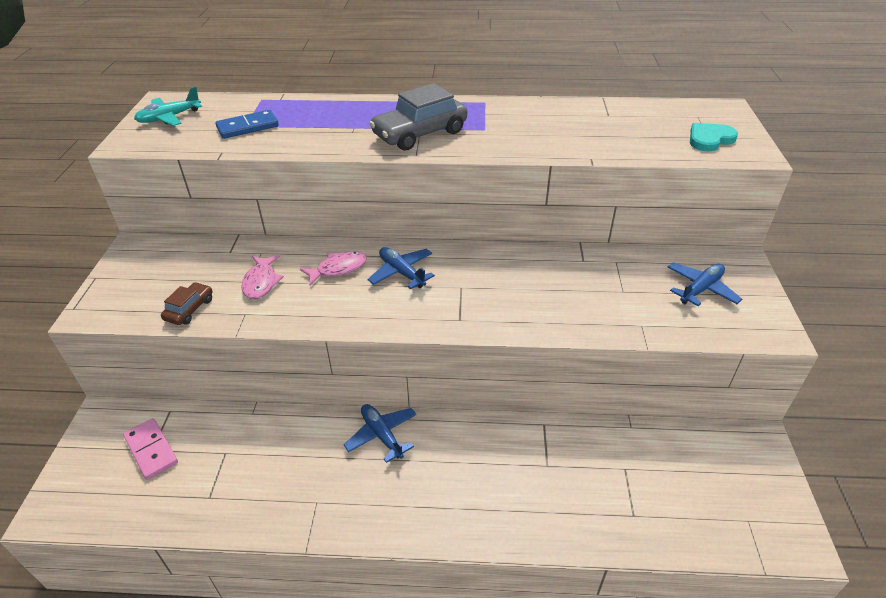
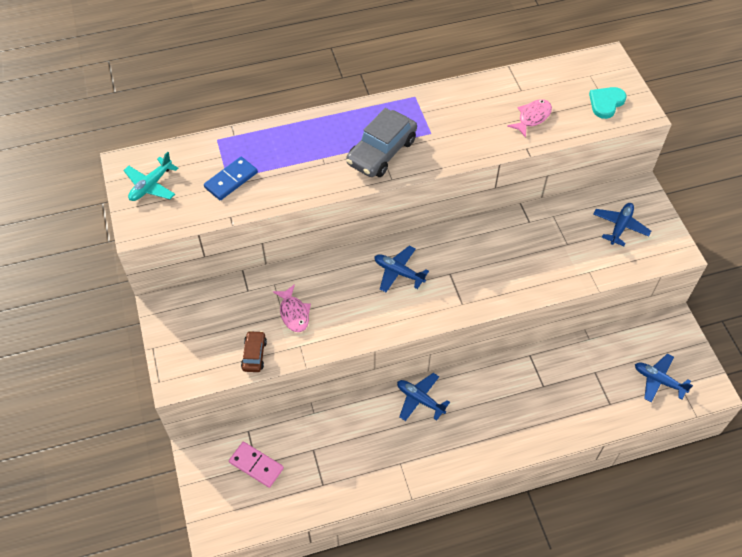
camera: 20 degrees left, 15 degrees up
pink fish [300,251,367,286] -> pink fish moved to [507,99,552,138]
none -> blue plane [635,353,693,402]

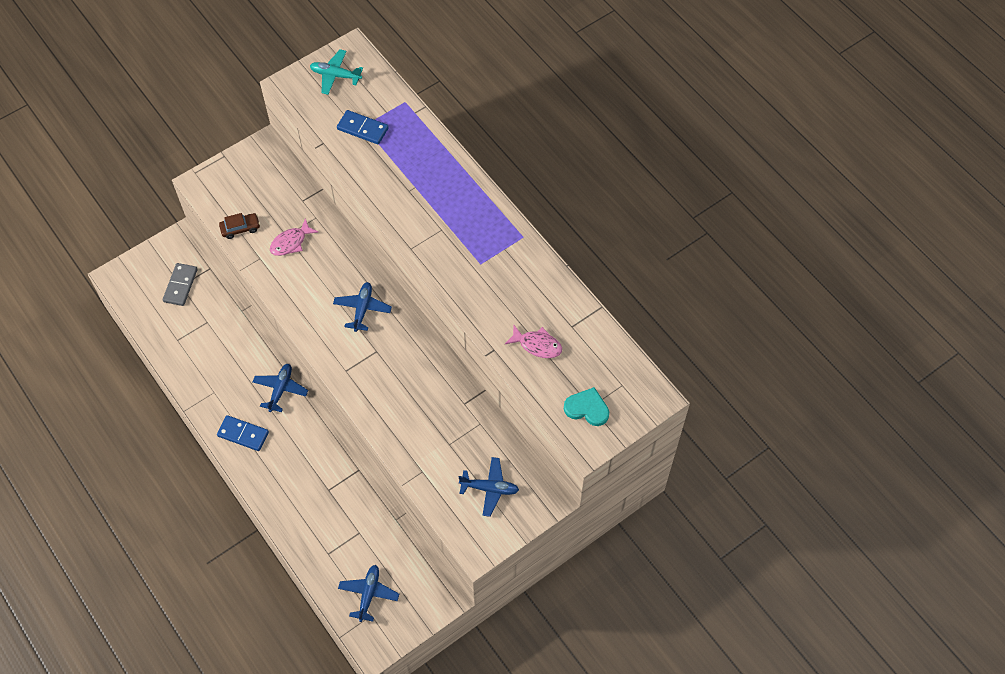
camera: 70 degrees right, 5 degrees up
pink domino [229,442,284,488] -> grey domino [163,263,198,306]
grey car [346,108,417,177] -> none
none -> blue domino [217,415,269,451]

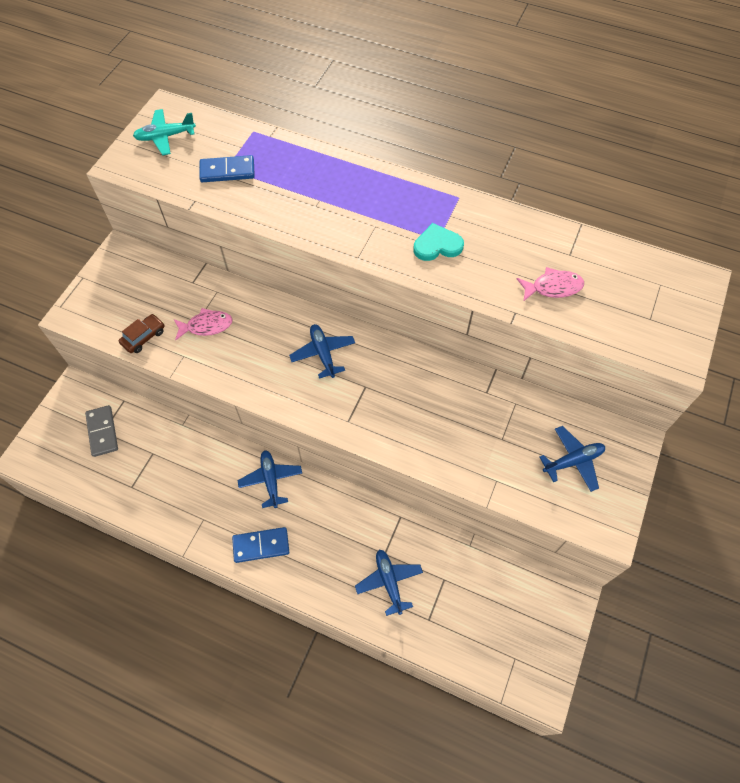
camera: 30 degrees left, 0 degrees up
pink fish [270,218,318,256] -> pink fish turned 120 degrees counterclockwise [174,308,233,341]
blue plane [338,565,399,622] -> blue plane moved to [355,549,423,616]
turquoise heart [564,387,609,426] -> turquoise heart moved to [414,223,464,261]

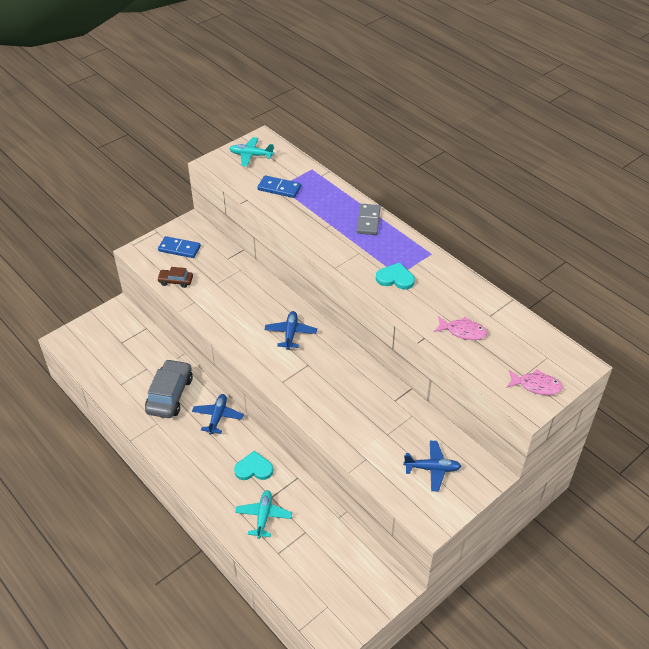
camera: 25 degrees right, 15 degrees down
grey domino [85,405,118,457] -> grey domino moved to [356,204,381,235]
brown car [119,314,165,353] -> brown car turned 150 degrees counterclockwise [157,267,193,288]
pink fish [174,308,233,341] -> pink fish moved to [507,369,563,395]
blue domino [232,527,289,563] -> blue domino moved to [158,236,201,258]
blue plane [355,549,423,616] -> turquoise plane [235,490,292,539]
none -> grey car [145,359,193,418]
none -> turquoise heart [234,451,273,480]

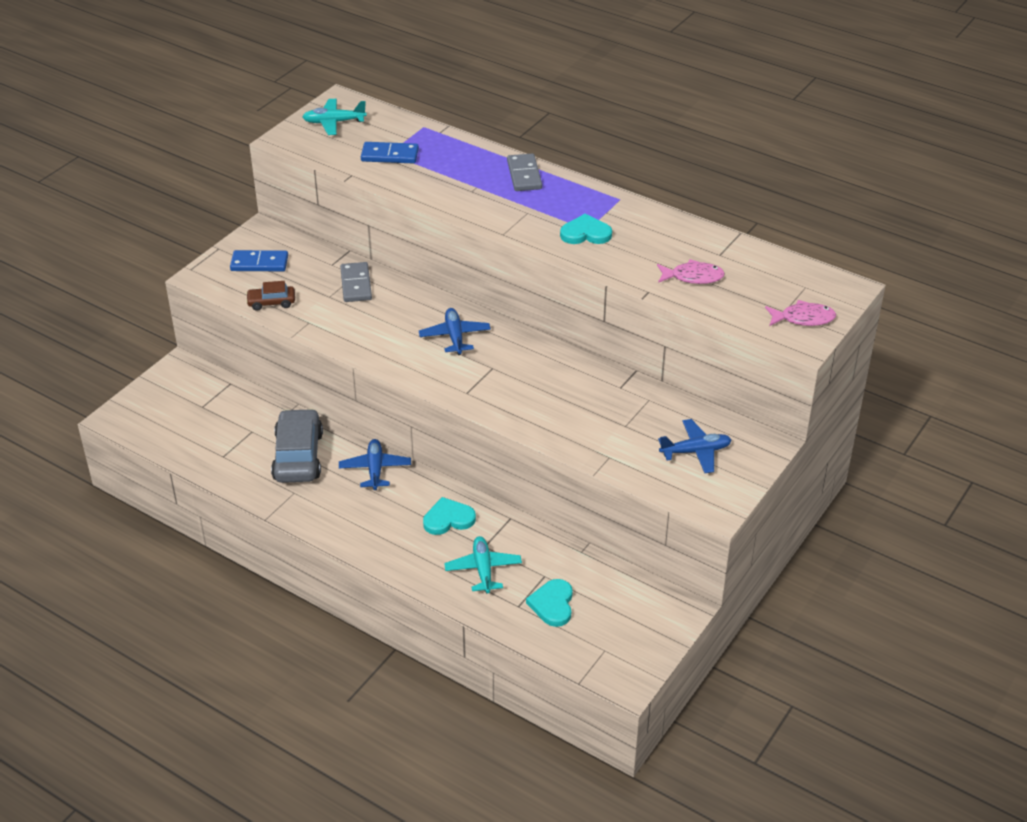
camera: 15 degrees left, 5 degrees down
none -> grey domino [340,262,372,302]
none -> turquoise heart [526,579,573,627]

